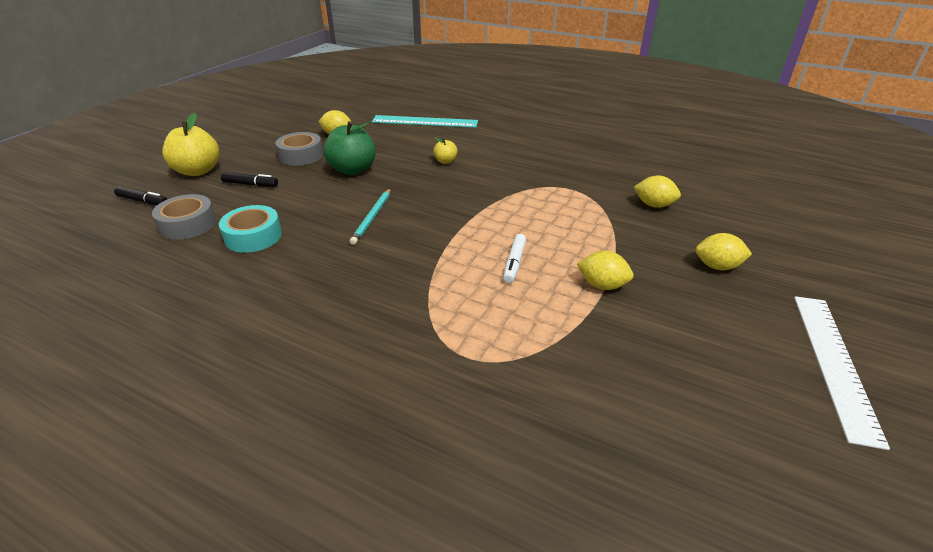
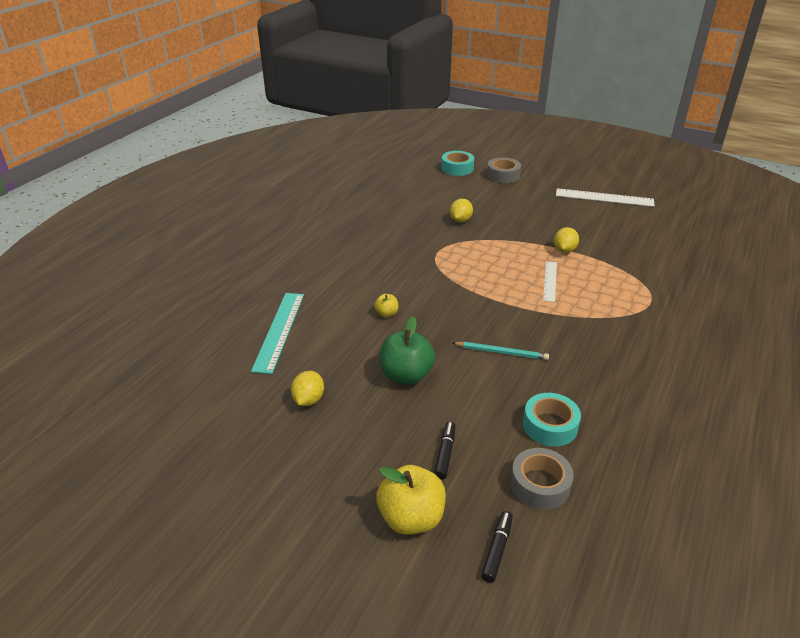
camera: 90 degrees left, 0 degrees up
grey tape [275,132,323,166] -> grey tape moved to [487,157,521,183]
white marker [503,234,526,283] -> white ruler [543,261,557,302]
yellow lemon [695,233,752,270] -> none
none -> turquoise tape [441,151,474,176]

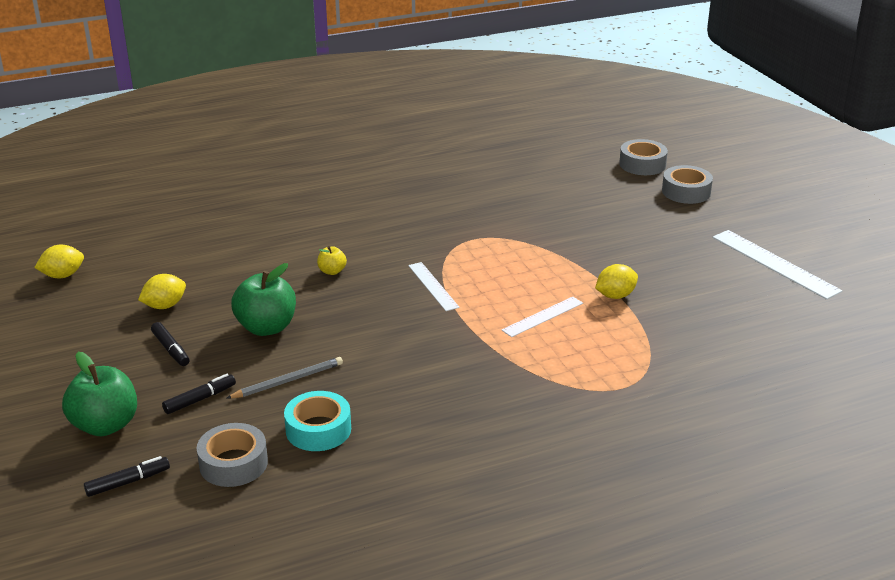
camera: 40 degrees right, 5 degrees down
turquoise ruler [251,293,304,374] -> none
yellow apple [376,465,446,534] -> green apple [62,352,137,436]
turquoise tape [441,151,474,176] -> grey tape [619,139,668,175]
yellow lemon [450,199,473,222] -> yellow lemon moved to [34,245,84,278]
turquoise pencil [453,342,549,360] -> none
none -> black marker [151,322,190,366]
none -> grey pencil [226,357,343,399]
none -> white ruler [408,262,460,311]

